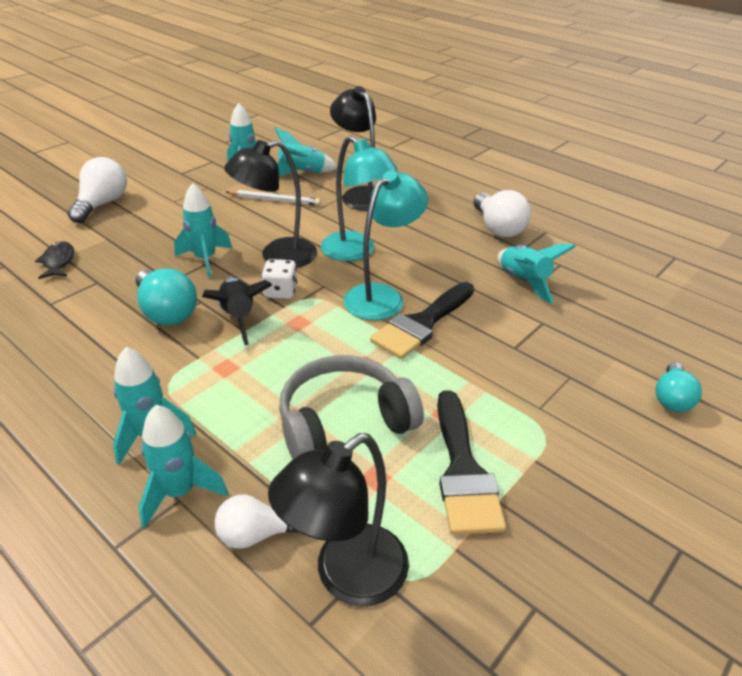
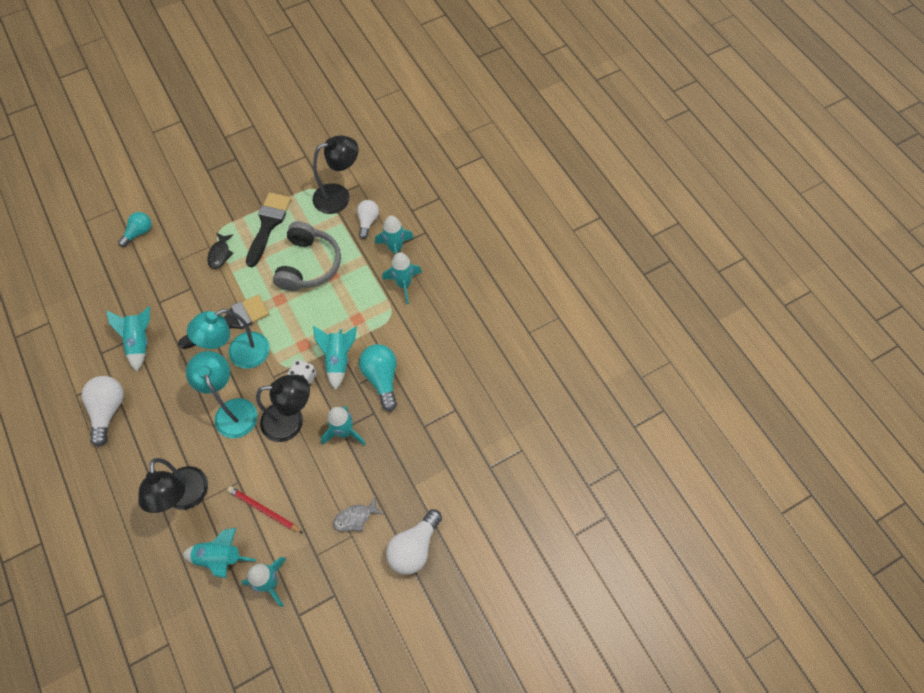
camera: 160 degrees left, 25 degrees up
black fish [35,241,74,279] -> black fish moved to [207,233,233,269]
black rocket [202,278,272,345] -> turquoise rocket [313,326,357,390]
white light bulb [215,495,297,549] -> white light bulb turned 90 degrees counterclockwise [357,200,379,239]
white pencil [226,190,321,206] -> red pencil [227,486,303,533]
grey headphones [279,355,424,459] -> grey headphones turned 75 degrees counterclockwise [273,221,341,291]
none -> grey fish [333,497,383,532]

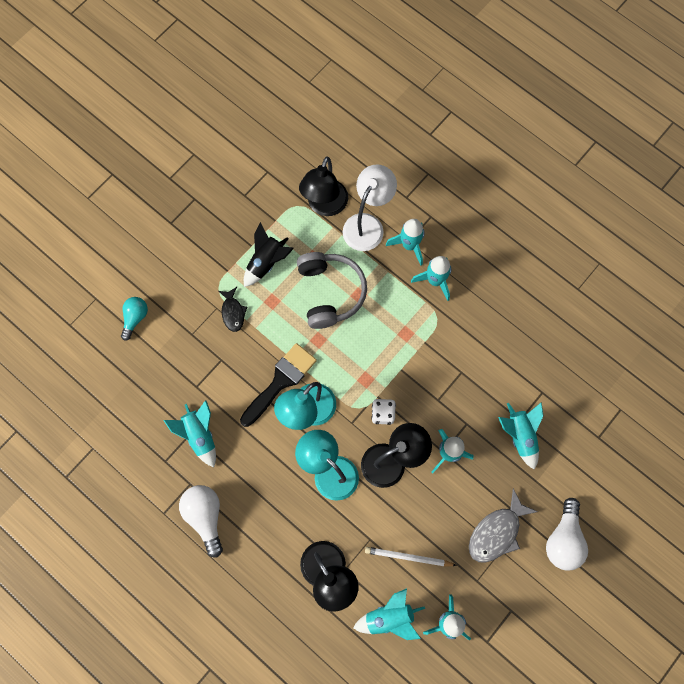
camera: 20 degrees left, 10 degrees up
red pencil [227,486,303,533] -> white pencil [365,547,457,567]
black brush [246,193,291,267] -> black rocket [244,222,294,287]
black lamp [313,135,359,214] -> black lamp turned 150 degrees clockwise [299,157,348,216]
turquoise rocket [313,326,357,390] -> turquoise rocket moved to [498,402,544,470]
grey fish [333,497,383,532] -> grey fish [469,489,538,563], size x1.62
white light bulb [357,200,379,239] -> white lamp [343,164,397,251]
turquoise light bulb [359,344,397,411] -> none

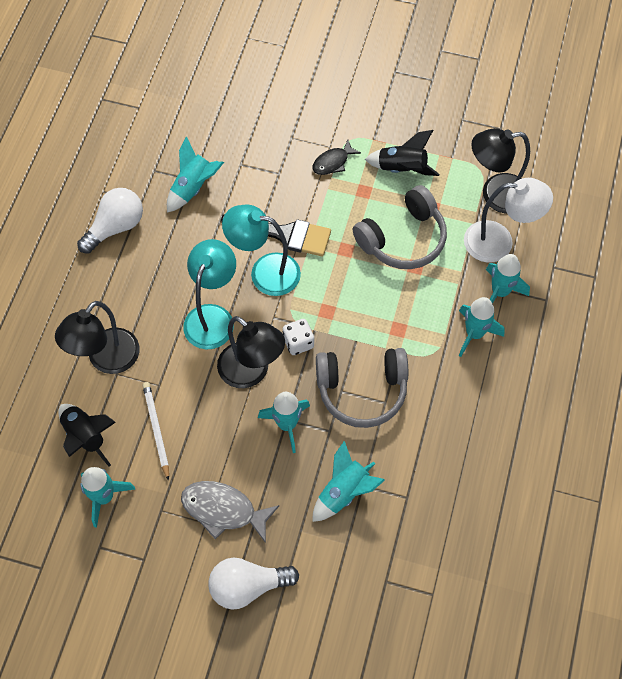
camera: 65 degrees right, 10 degrees down
turquoise light bulb [121,297,148,341] -> none
turquoise rocket [353,588,425,640] -> black rocket [58,404,116,467]
none -> grey headphones [316,348,408,428]

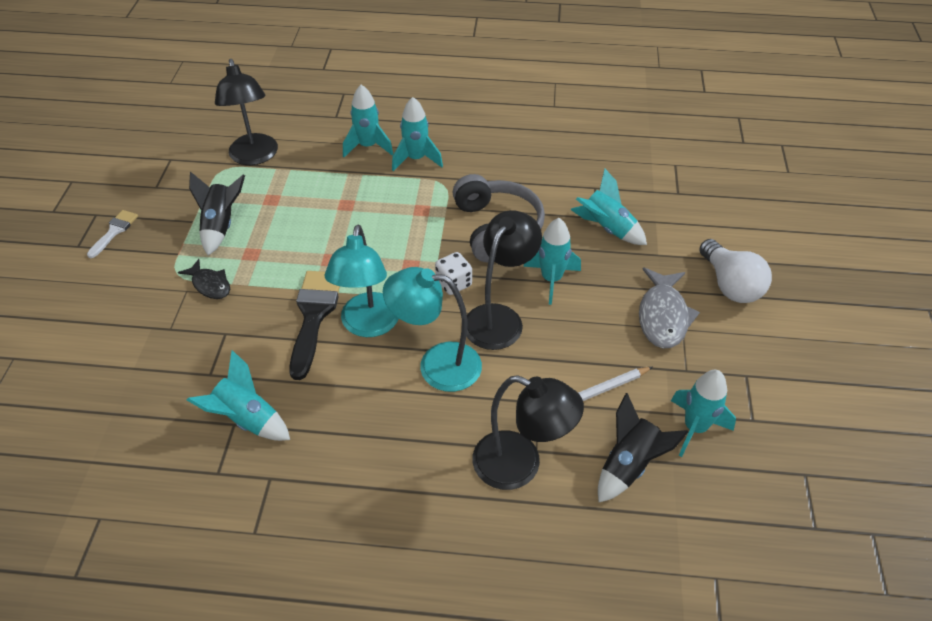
camera: 100 degrees left, 15 degrees down
white light bulb [77,188,143,254] -> none
grey headphones [353,185,447,269] -> none
white lamp [464,178,553,263] -> none
none -> white brush [87,210,138,258]

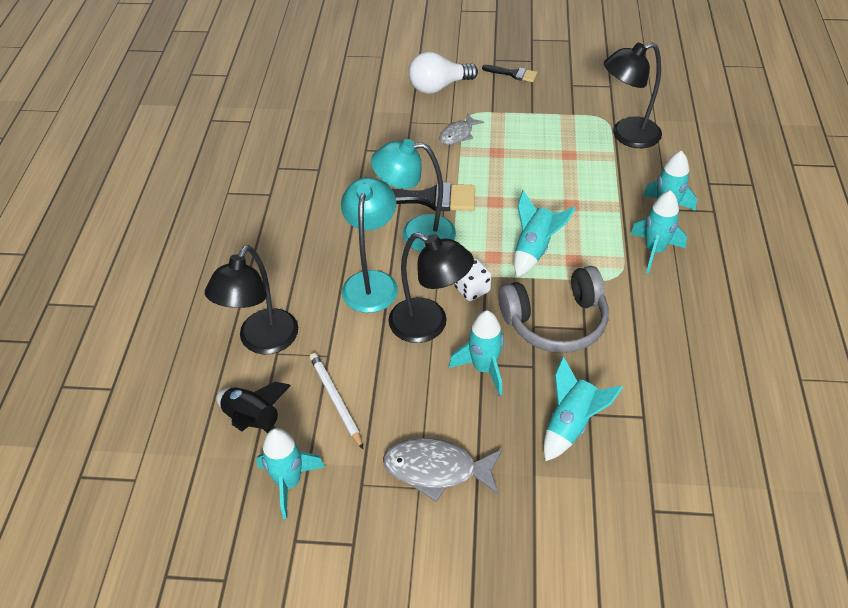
camera: 90 degrees right, 0 degrees up
white brush [87,210,138,258] -> black brush [482,65,537,82]
black fish [178,259,230,299] -> grey fish [439,113,484,145]
turquoise rocket [187,350,290,441] -> turquoise rocket moved to [514,190,576,277]
black rocket [189,172,245,256] -> none
white light bulb [699,239,772,303] -> white light bulb moved to [409,52,478,94]

